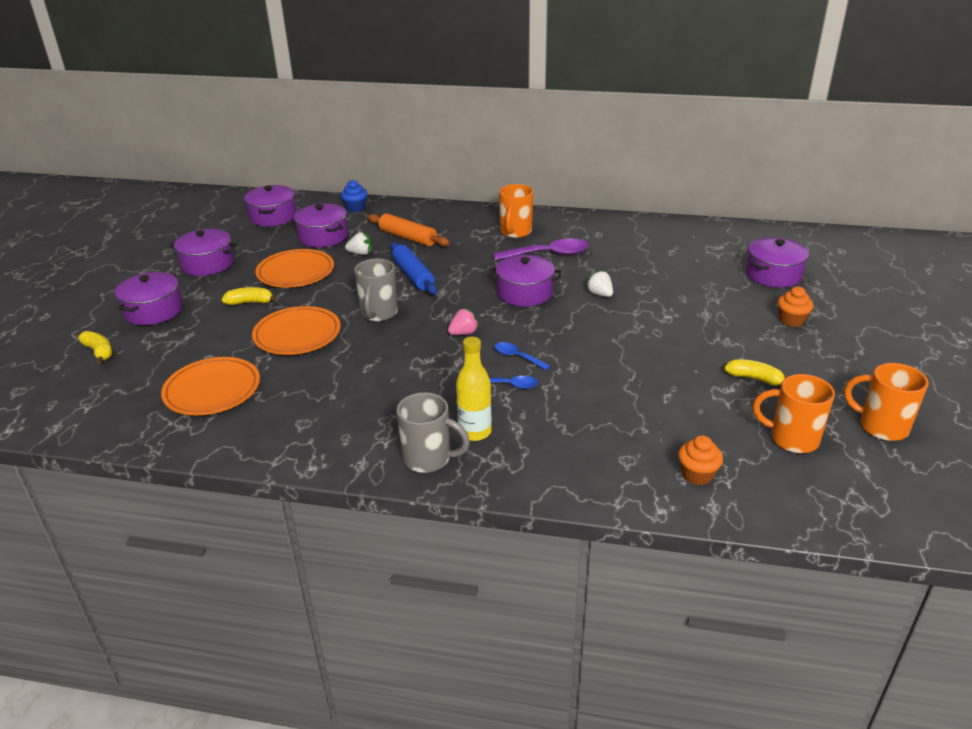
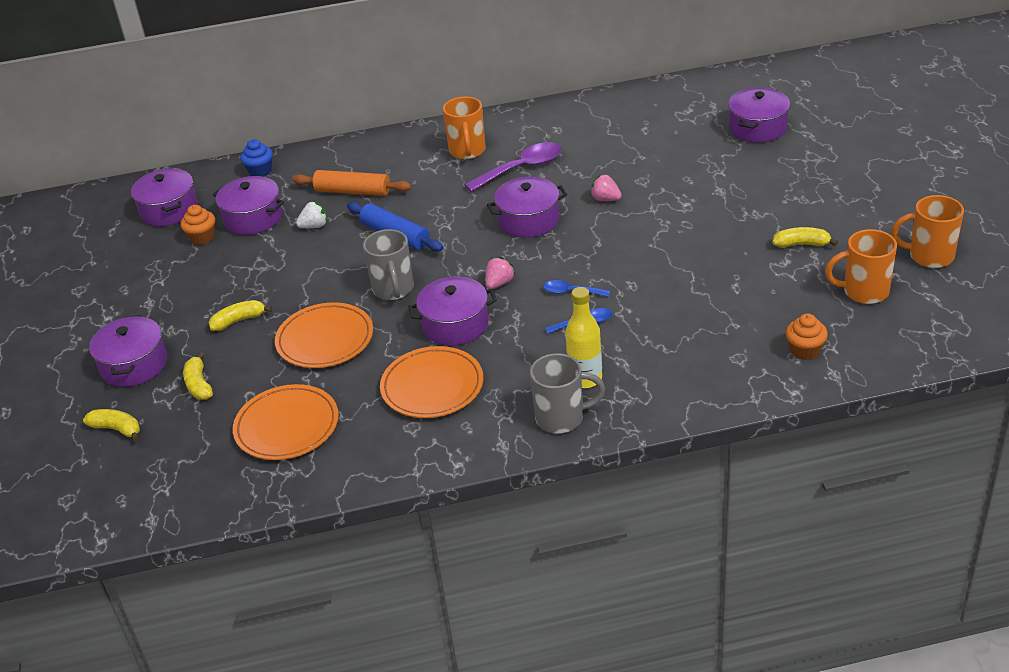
camera: 20 degrees left, 5 degrees up
purple pot [169,229,237,276] -> purple pot moved to [408,277,497,346]
orange plate [256,249,334,288] -> orange plate moved to [380,346,483,418]
white strawberry [586,270,613,297] -> pink strawberry [590,174,622,201]
orange cupcake [778,287,814,327] -> orange cupcake moved to [181,205,215,245]
none -> yellow banana [183,352,213,400]

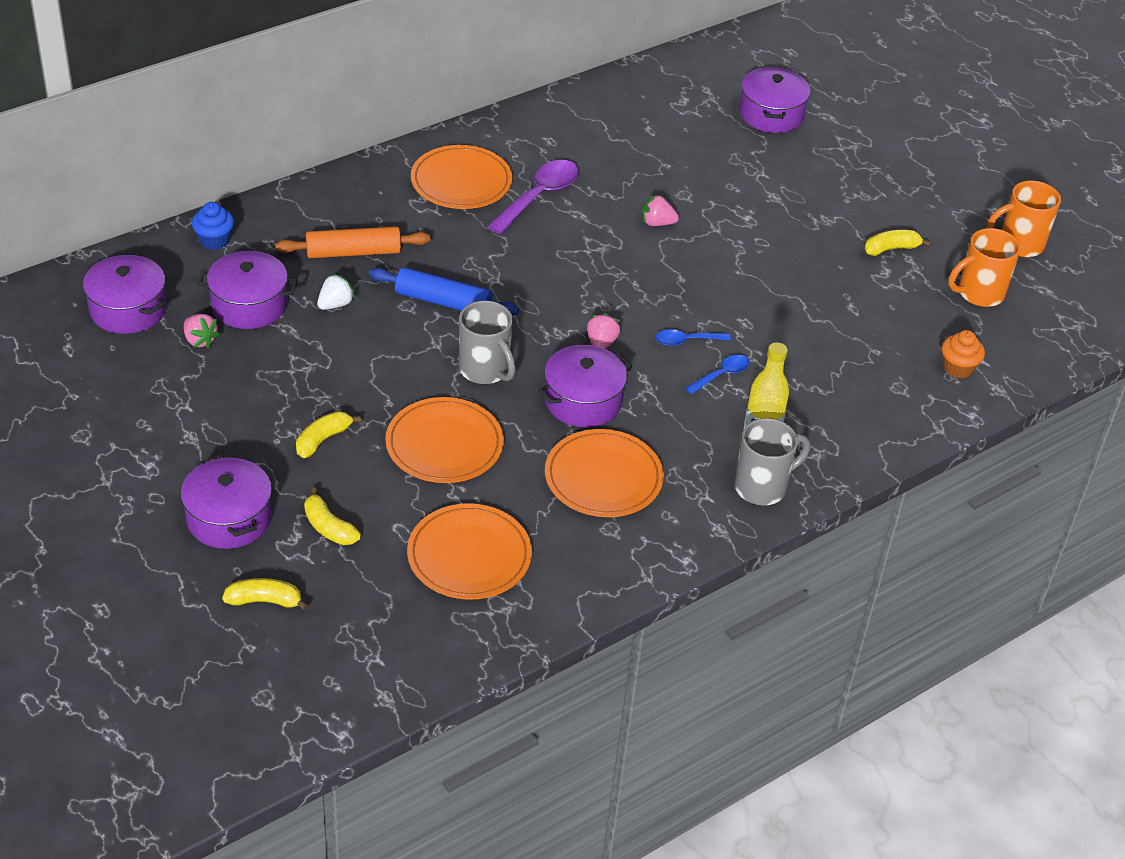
camera: 30 degrees left, 5 degrees up
orange cupcake [181,205,215,245] -> pink strawberry [184,314,220,348]
orange mug [443,97,486,159] -> orange plate [411,145,512,209]
purple pot [487,177,567,238] -> none

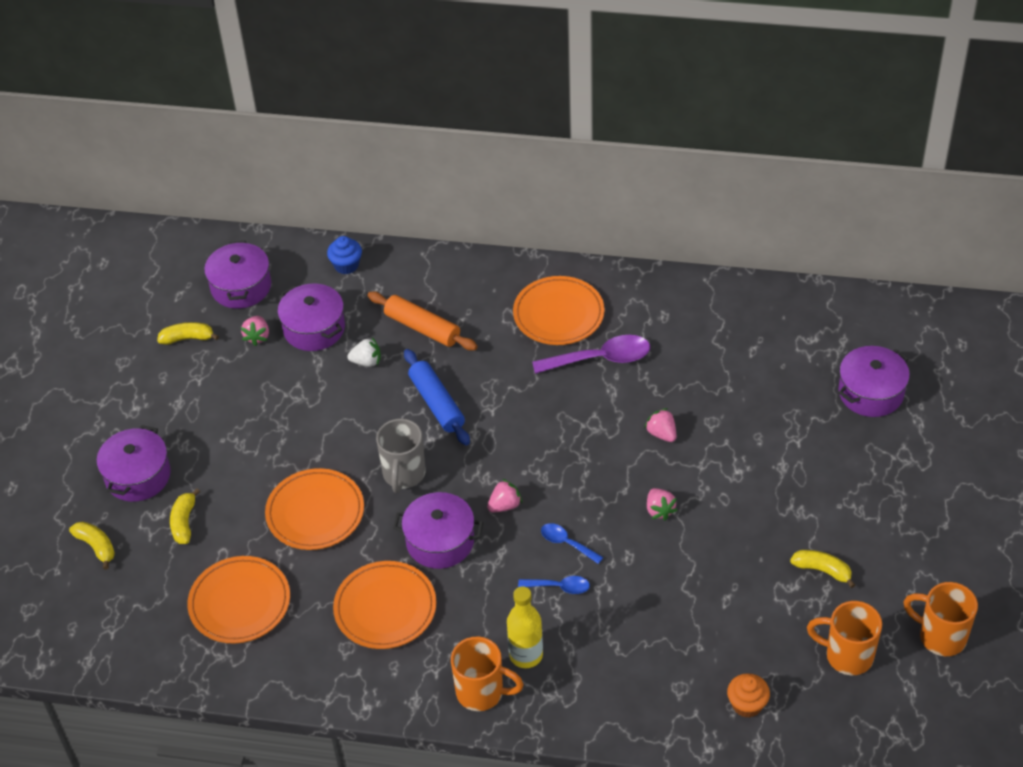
camera: 50 degrees right, 5 degrees up
yellow banana [296,411,361,458] -> yellow banana moved to [157,322,219,345]
grey mug [735,418,810,505] -> orange mug [451,636,524,711]
none -> pink strawberry [647,488,677,521]

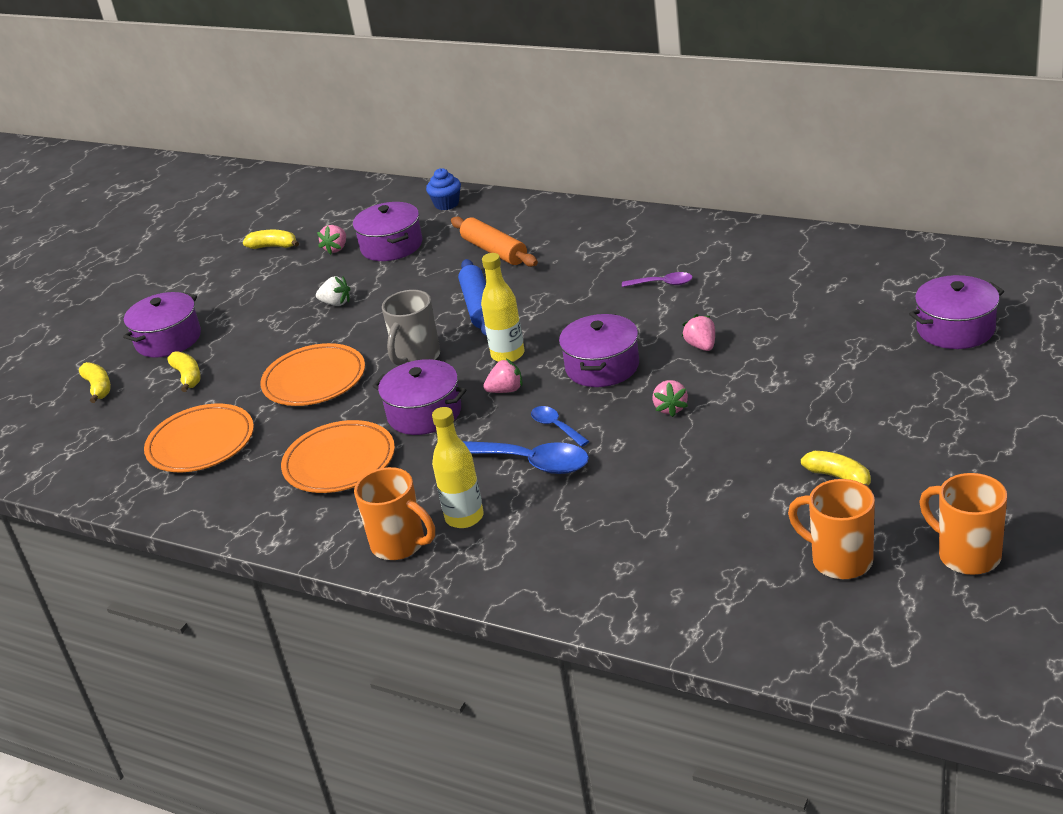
camera: 20 degrees right, 15 degrees down
yellow banana [170,488,200,544] -> yellow banana turned 135 degrees clockwise [167,351,201,392]
purple pot [204,241,271,309] -> purple pot moved to [559,314,639,387]
white strawberry [347,337,381,367] -> white strawberry moved to [316,276,350,306]
orange plate [513,276,605,345] -> none
blue spoon [518,576,590,594] -> blue spoon [463,441,589,474], size x1.82
purple spoon [532,335,650,374] -> purple spoon [622,272,693,287], size x0.55
orange cupcake [727,673,770,718] -> none
none -> yellow bottle [481,253,524,362]

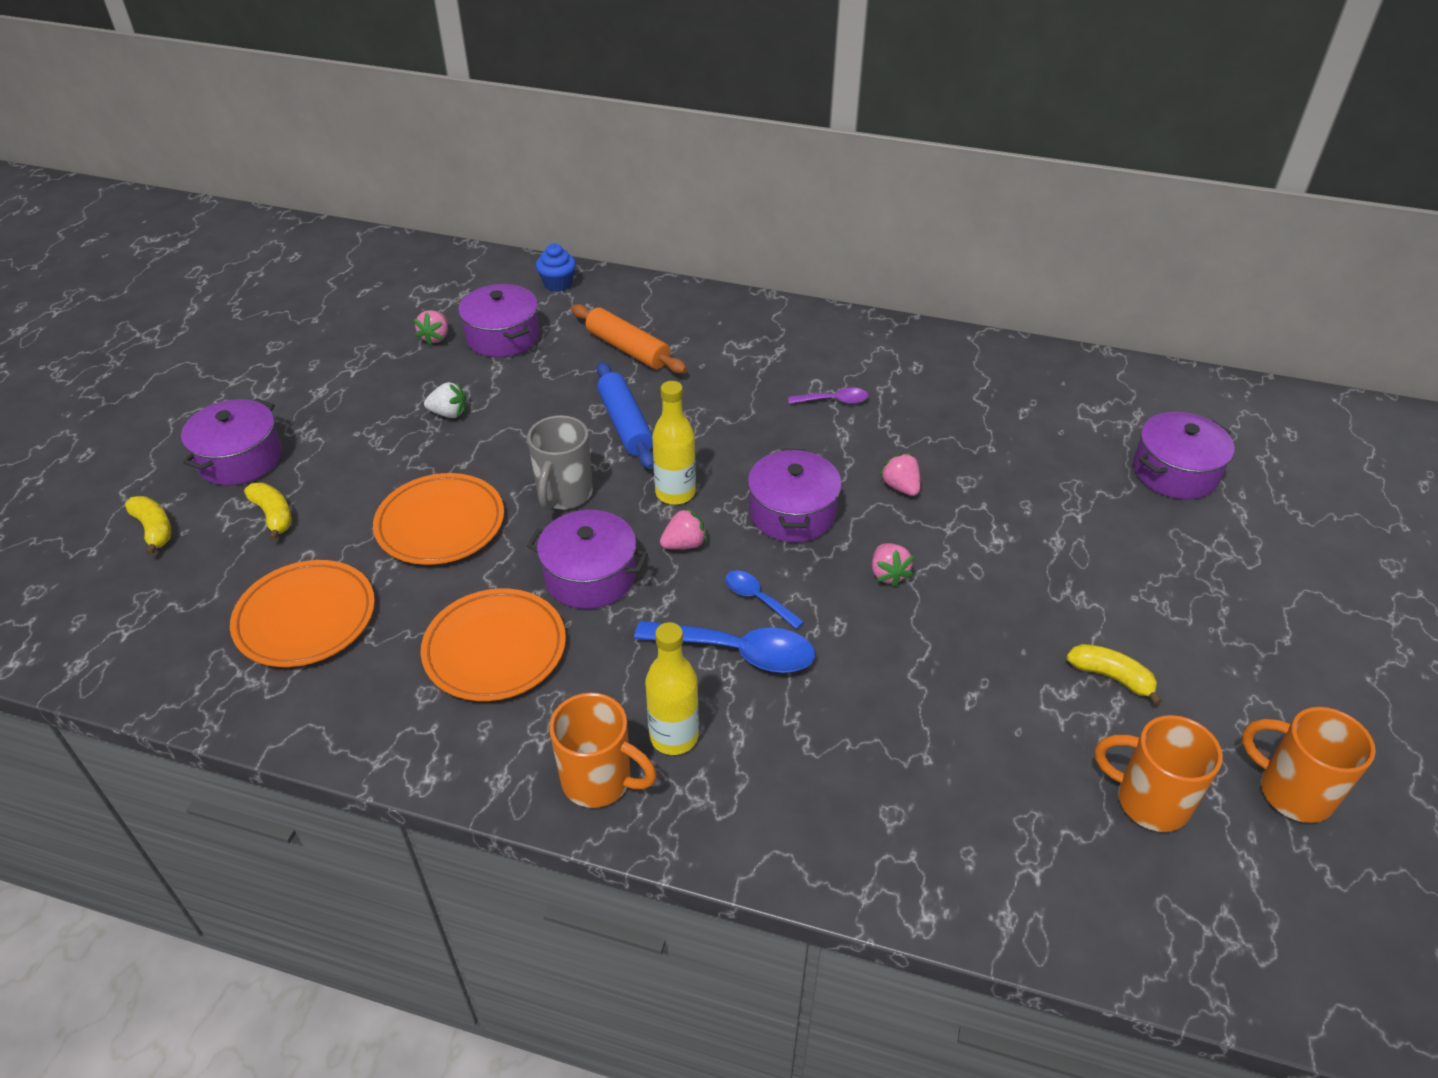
camera: 15 degrees left, 10 degrees up
yellow banana [243,230,299,249] -> none

